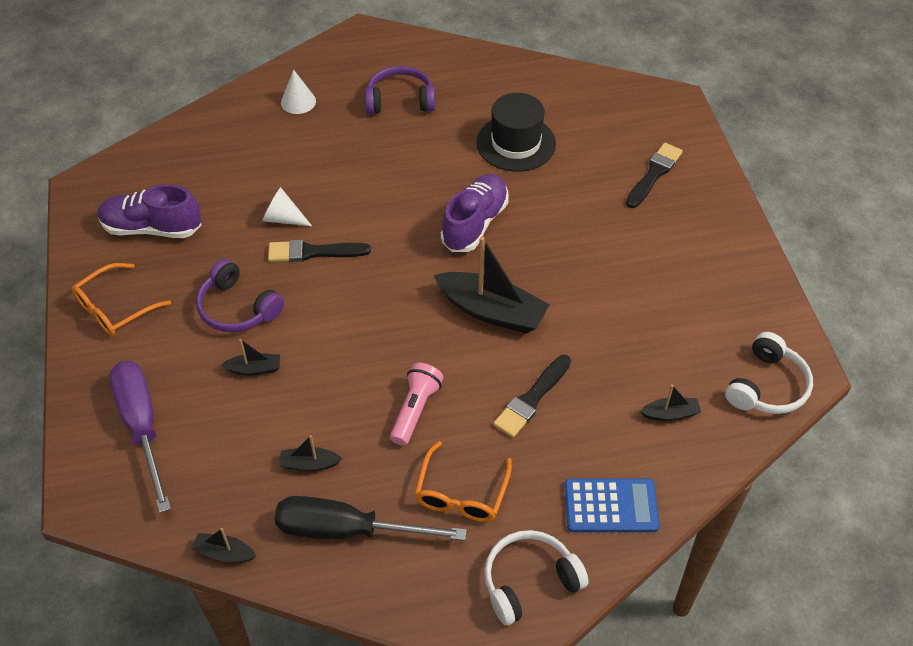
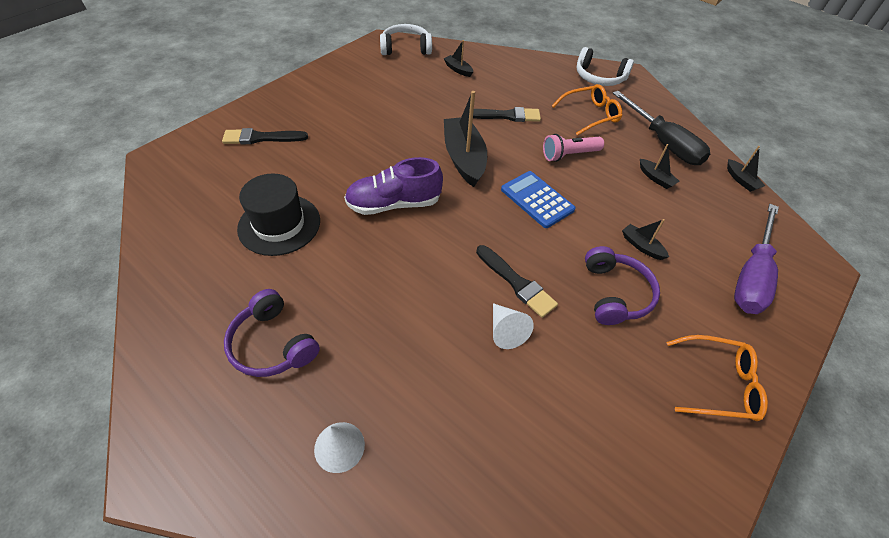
camera: 130 degrees left, 0 degrees up
purple shoe [98,184,201,238] -> none
blue calculator [564,478,660,532] -> blue calculator moved to [501,171,576,228]

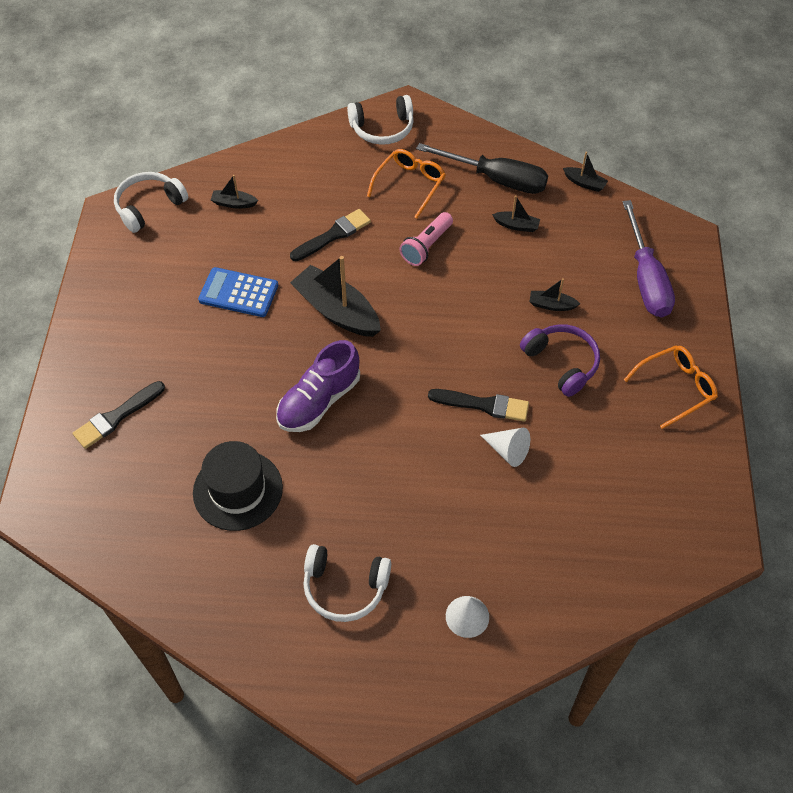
camera: 35 degrees left, 5 degrees up
purple headphones [224,289,320,377] -> white headphones [303,544,391,622]
blue calculator [501,171,576,228] -> blue calculator moved to [198,267,278,317]

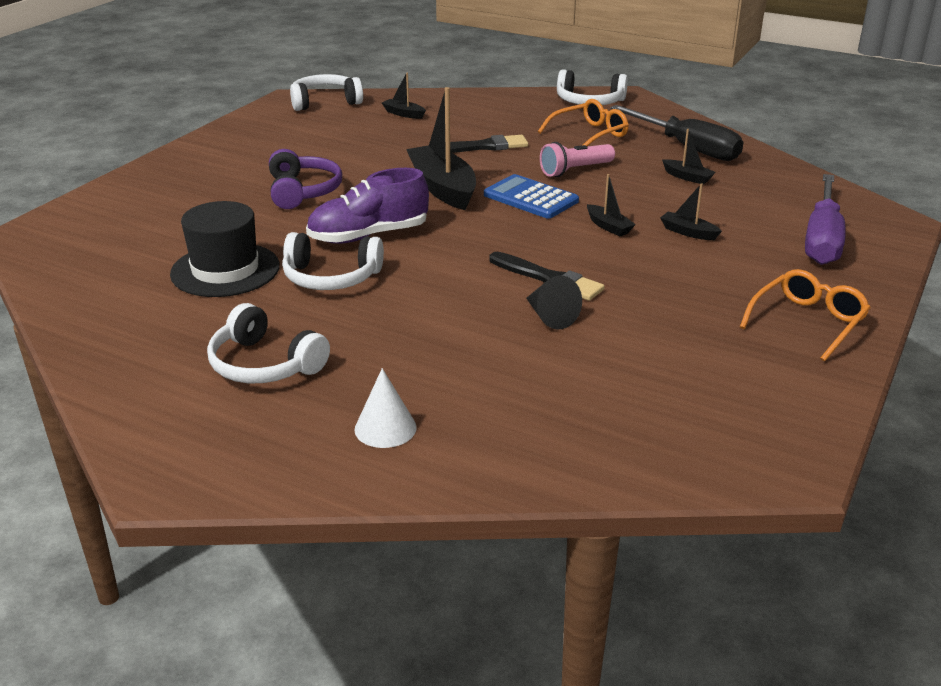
camera: 25 degrees right, 25 degrees down
black brush [73,381,165,449] -> none
blue calculator [198,267,278,317] -> blue calculator moved to [484,174,579,219]
white cone [480,428,530,467] -> black cone [526,276,582,330]
purple headphones [520,324,600,397] -> purple headphones moved to [269,149,342,209]
black boat [563,152,608,192] -> black boat moved to [587,174,636,236]
orange glasses [624,346,718,429] -> orange glasses turned 45 degrees counterclockwise [740,269,871,361]
none -> white headphones [282,232,384,290]

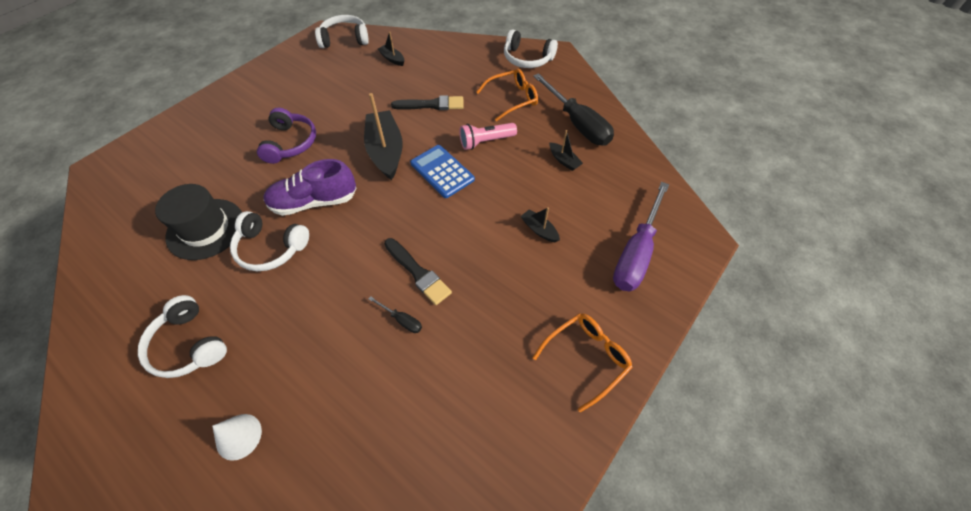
camera: 10 degrees right, 25 degrees up
black cone [526,276,582,330] -> black screwdriver [369,296,422,333]
black boat [587,174,636,236] -> none

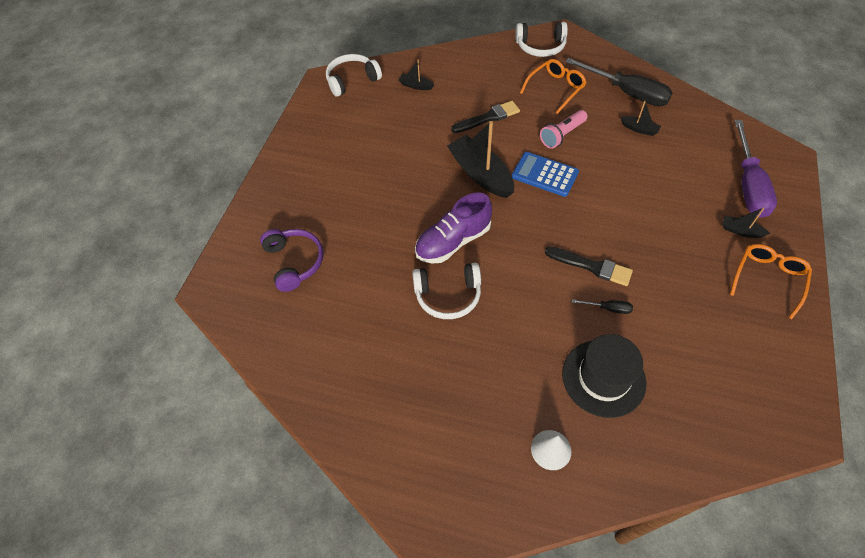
camera: 20 degrees left, 0 degrees up
white headphones [138,295,227,378] -> none
black hat [155,184,242,260] -> black hat moved to [562,334,646,418]
purple headphones [257,108,316,164] -> purple headphones moved to [260,229,324,292]
black boat [521,207,560,242] -> black boat moved to [723,207,771,238]

